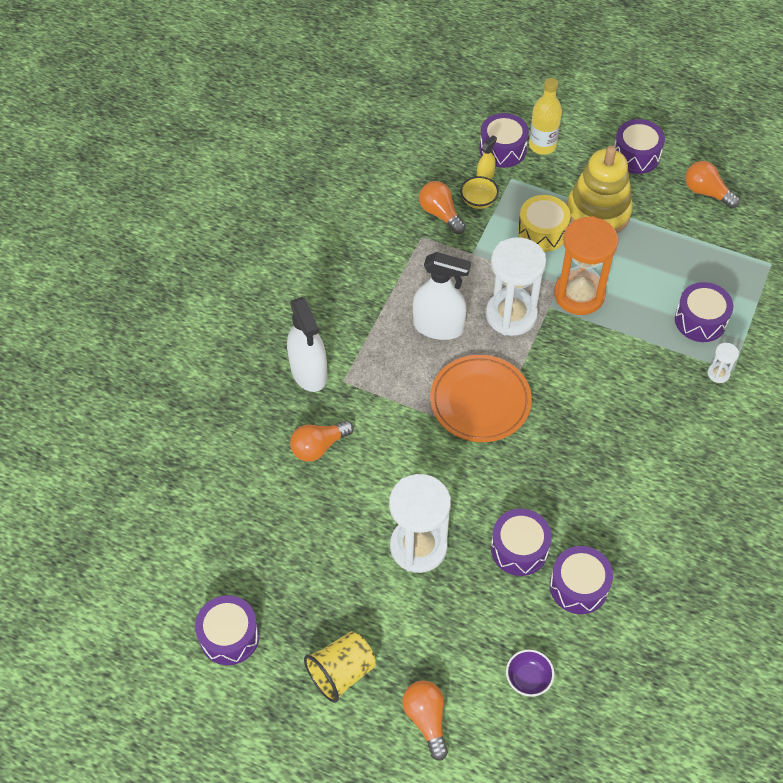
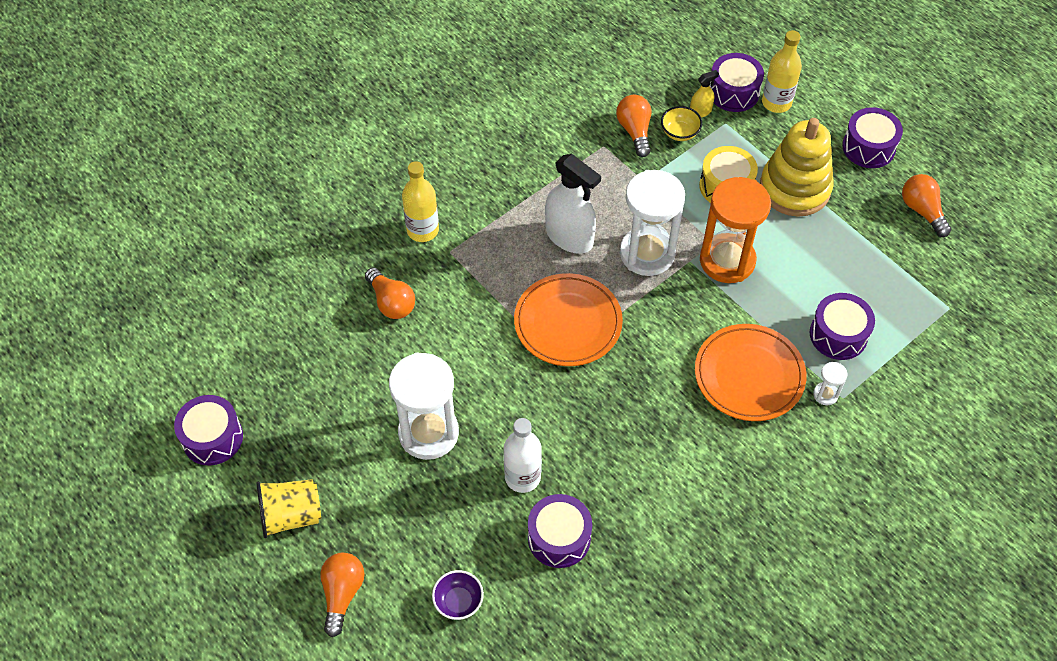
camera: 25 degrees right, 0 degrees up
white spray bottle [287,297,327,392] -> yellow bottle [402,161,439,242]
orange light bulb [290,420,354,462] -> orange light bulb turned 120 degrees counterclockwise [365,268,415,319]
purple drum [491,509,552,576] -> white bottle [504,418,542,493]
none -> orange plate [695,324,807,421]

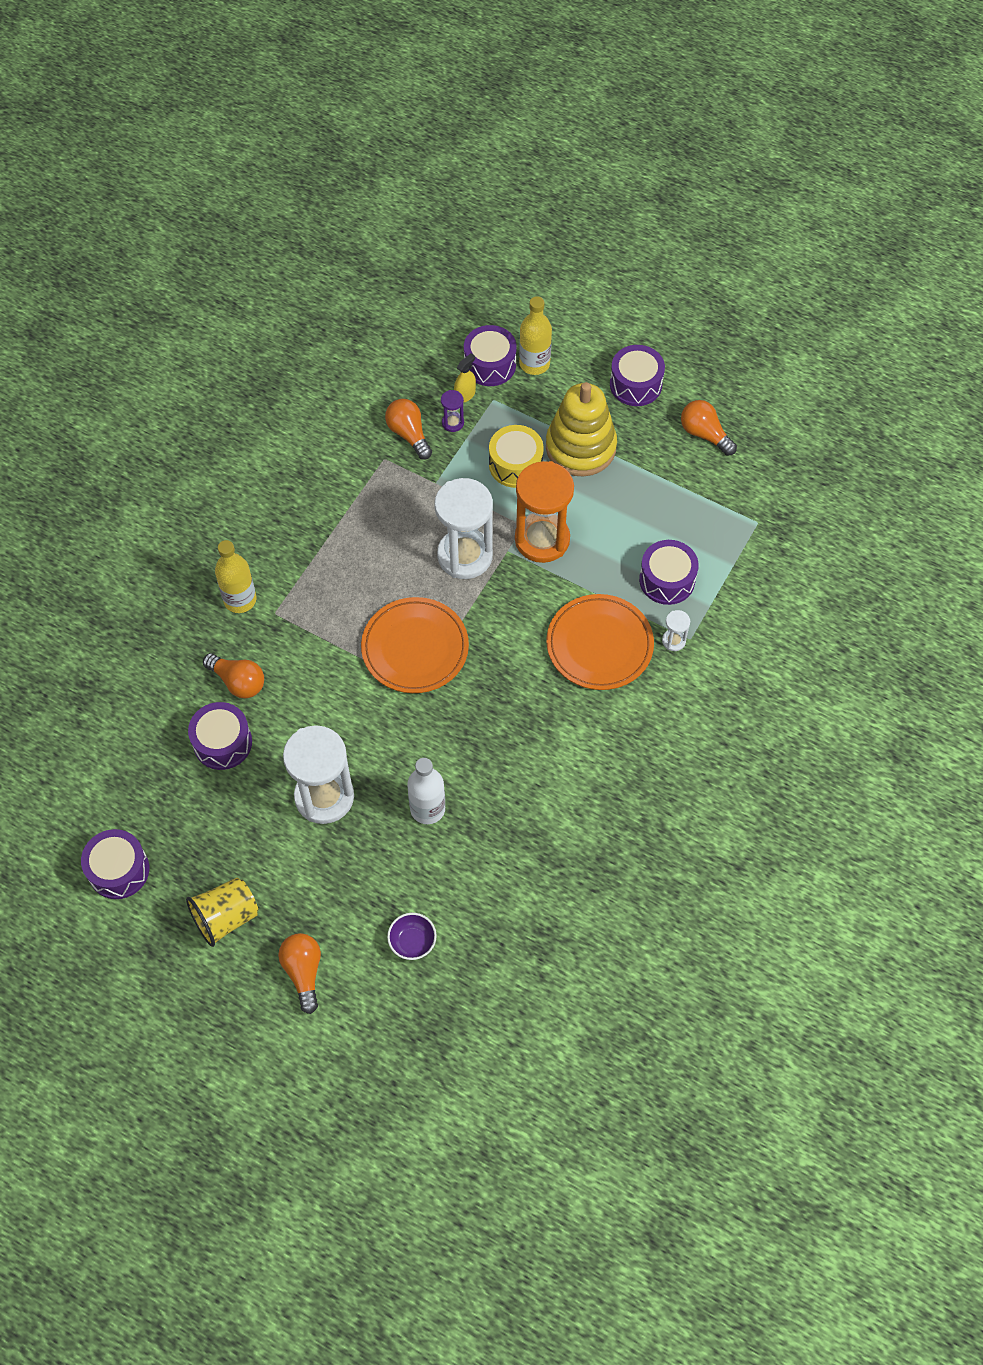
camera: 20 degrees left, 5 degrees up
purple drum [528,494,592,568] -> purple drum moved to [188,702,252,770]
white spray bottle [545,154,601,254] -> none
yellow bowl [661,106,702,141] -> purple hourglass [441,390,464,432]

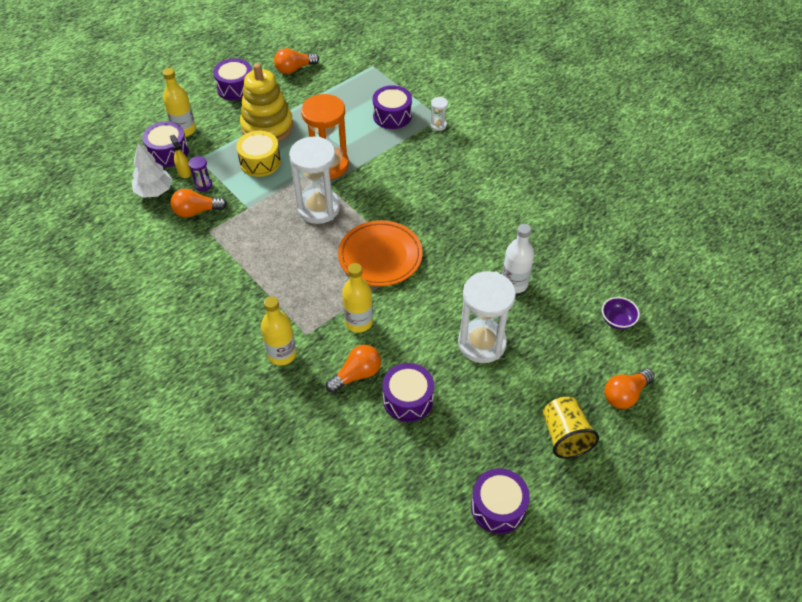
camera: 70 degrees left, 10 degrees down
orange light bulb [278,933,321,1014] -> orange light bulb turned 45 degrees counterclockwise [604,369,655,409]
orange plate [546,594,654,690] -> none
none -> white tree [132,143,172,198]
none -> yellow bottle [342,263,373,333]

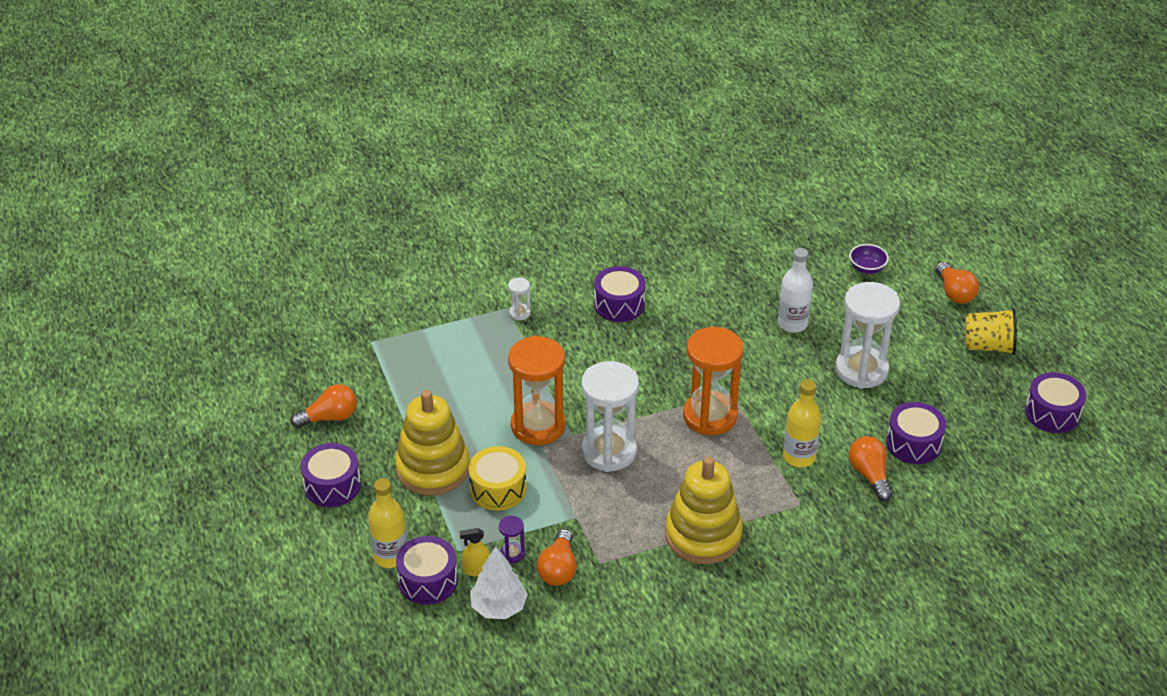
camera: 70 degrees left, 10 degrees down
yellow bottle [261,296,296,366] -> none
orange light bulb [274,48,319,74] -> orange light bulb turned 105 degrees counterclockwise [291,384,357,428]
orange plate [338,220,423,286] -> orange hourglass [683,327,744,435]
purple drum [373,85,412,129] -> purple drum moved to [594,266,646,322]
none -> yellow stacking toy [665,457,743,564]

